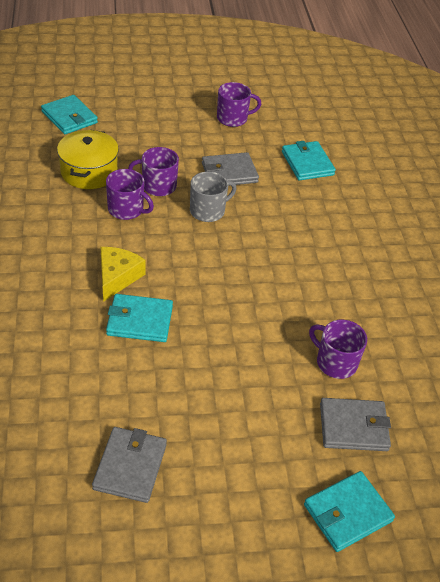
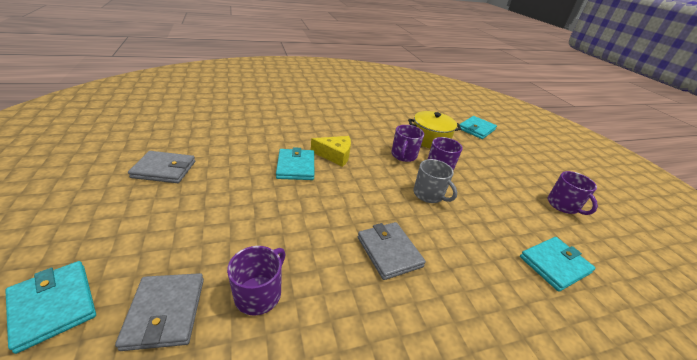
camera: 80 degrees right, 10 degrees down
grey wallet [202,152,259,186] -> grey wallet moved to [358,222,426,280]

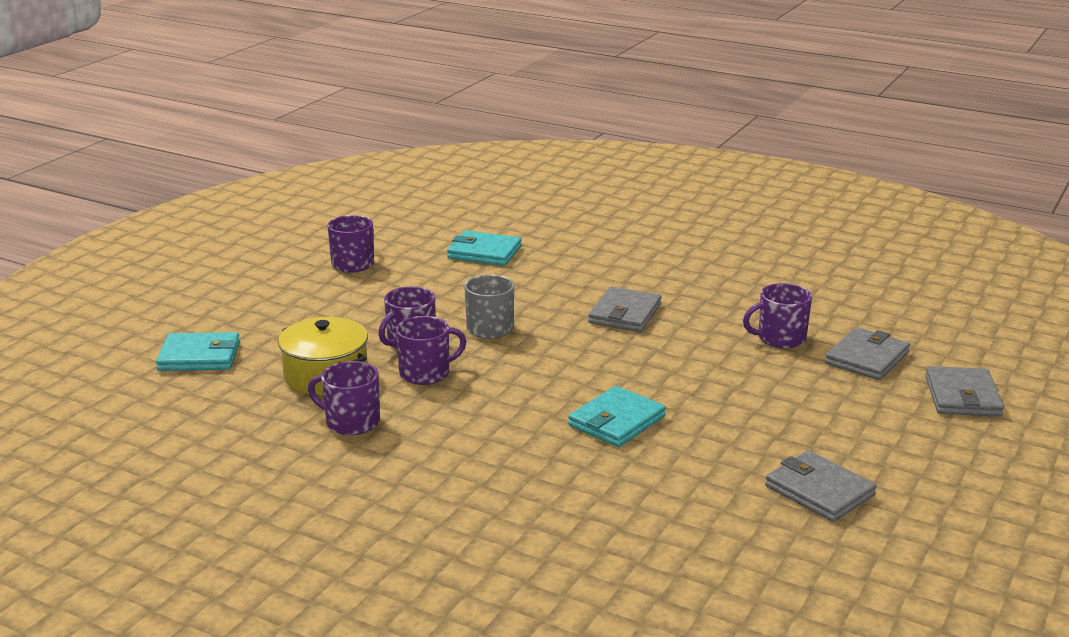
camera: 130 degrees left, 10 degrees down
turquoise wallet [5,261,96,354] -> grey wallet [925,366,1004,417]
yellow cheese [311,136,351,167] -> none
none -> purple mug [308,361,380,435]

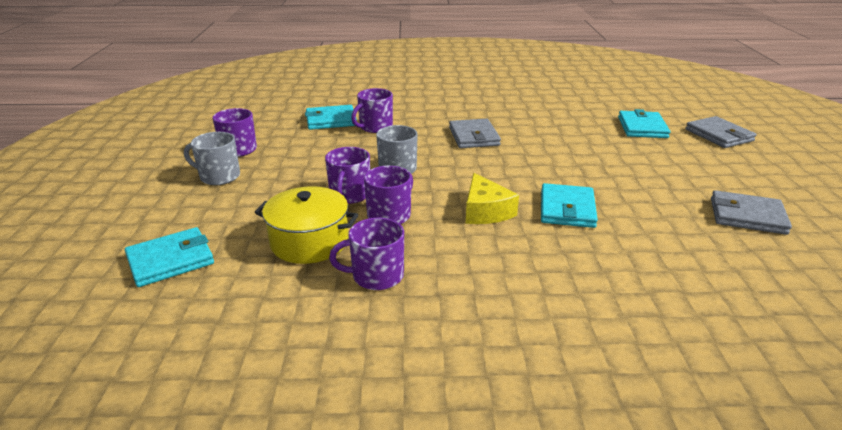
camera: 30 degrees left, 5 degrees up
purple mug [743,283,812,348] -> purple mug moved to [351,88,393,133]
grey wallet [825,327,910,380] -> turquoise wallet [618,109,670,138]
none -> grey mug [184,132,240,185]
none -> yellow cheese [466,173,519,224]

